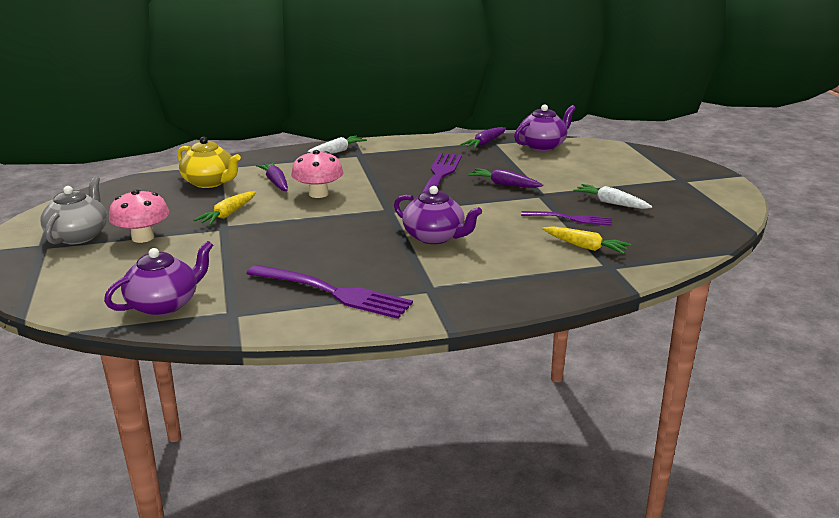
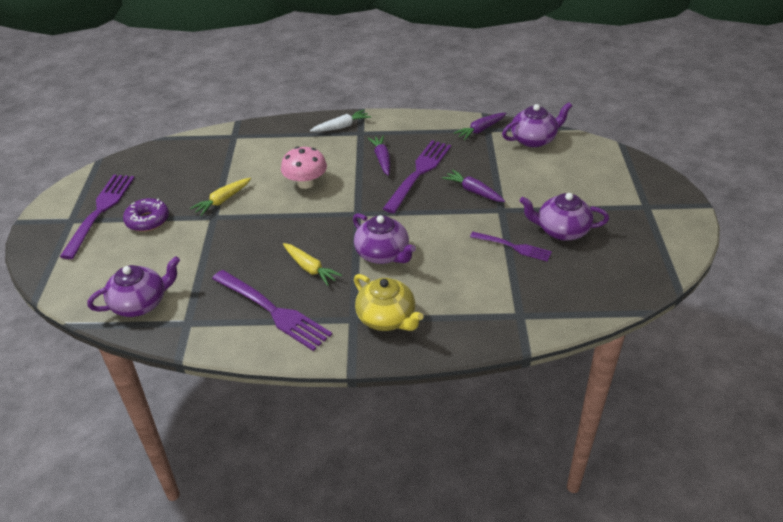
camera: 15 degrees right, 15 degrees up
grey teapot [40,176,107,244] -> purple fork [60,175,134,259]
pink mushroom [109,189,169,243] -> purple donut [123,198,169,232]
yellow teapot [177,137,241,188] -> yellow teapot moved to [354,274,424,331]
purple carrot [256,162,288,191] -> purple carrot moved to [368,135,390,176]
yellow carrot [542,226,631,254] -> yellow carrot moved to [283,243,342,286]
white carrot [573,184,652,209] -> purple teapot [519,193,609,241]

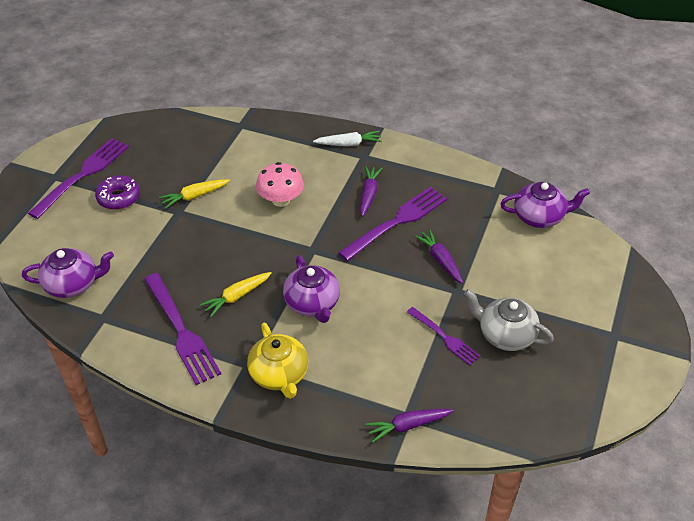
camera: 20 degrees right, 5 degrees up
yellow carrot [283,243,342,286] -> yellow carrot turned 75 degrees clockwise [200,272,271,317]
purple carrot [454,113,506,140] -> purple carrot moved to [365,409,454,443]
purple teapot [519,193,609,241] -> grey teapot [464,289,554,351]

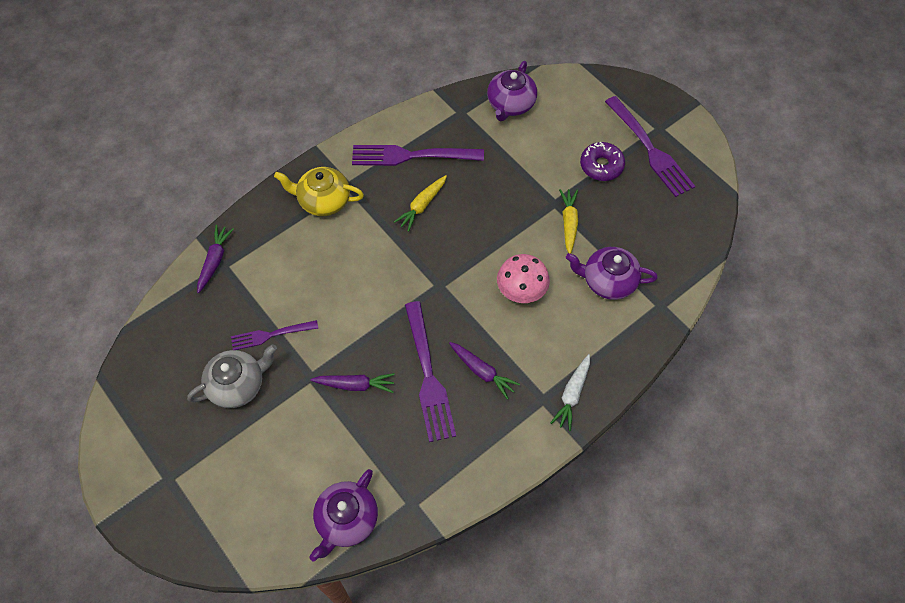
camera: 120 degrees right, 15 degrees up
yellow carrot [200,272,271,317] -> yellow carrot turned 135 degrees counterclockwise [394,175,447,232]
purple teapot [283,255,340,323] -> purple teapot moved to [566,247,658,300]

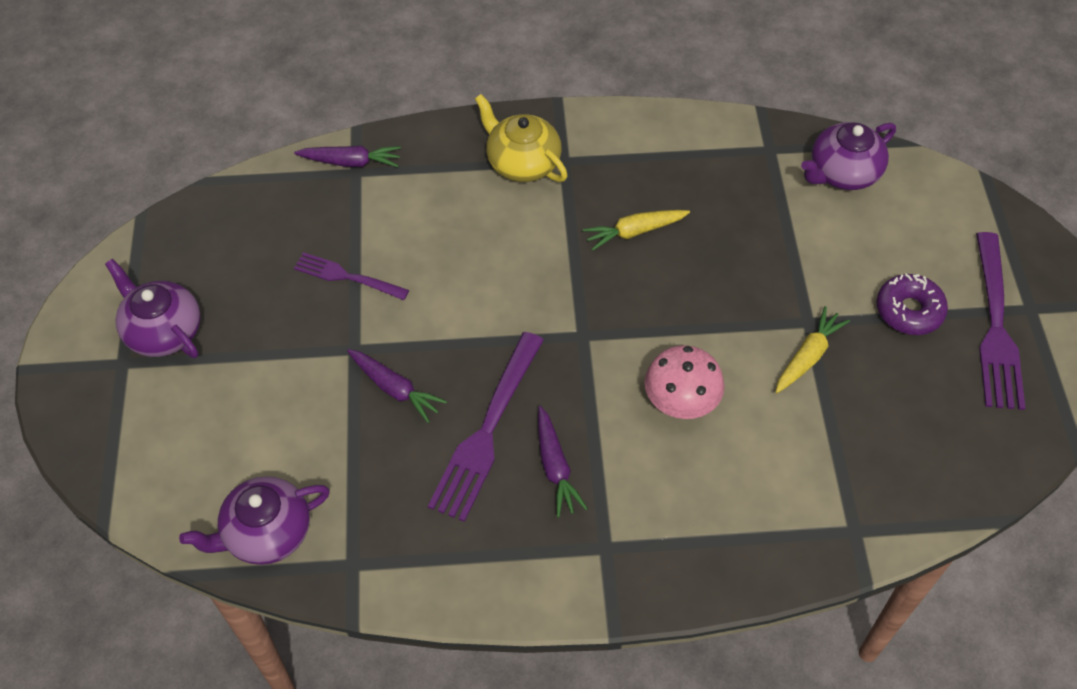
camera: 35 degrees right, 5 degrees down
grey teapot [187,344,277,408] -> none
purple carrot [197,225,234,293] -> purple carrot turned 45 degrees clockwise [294,146,401,167]
purple fork [352,145,484,166] -> none
white carrot [550,354,590,431] -> none
purple teapot [566,247,658,300] -> purple teapot moved to [105,259,201,358]

